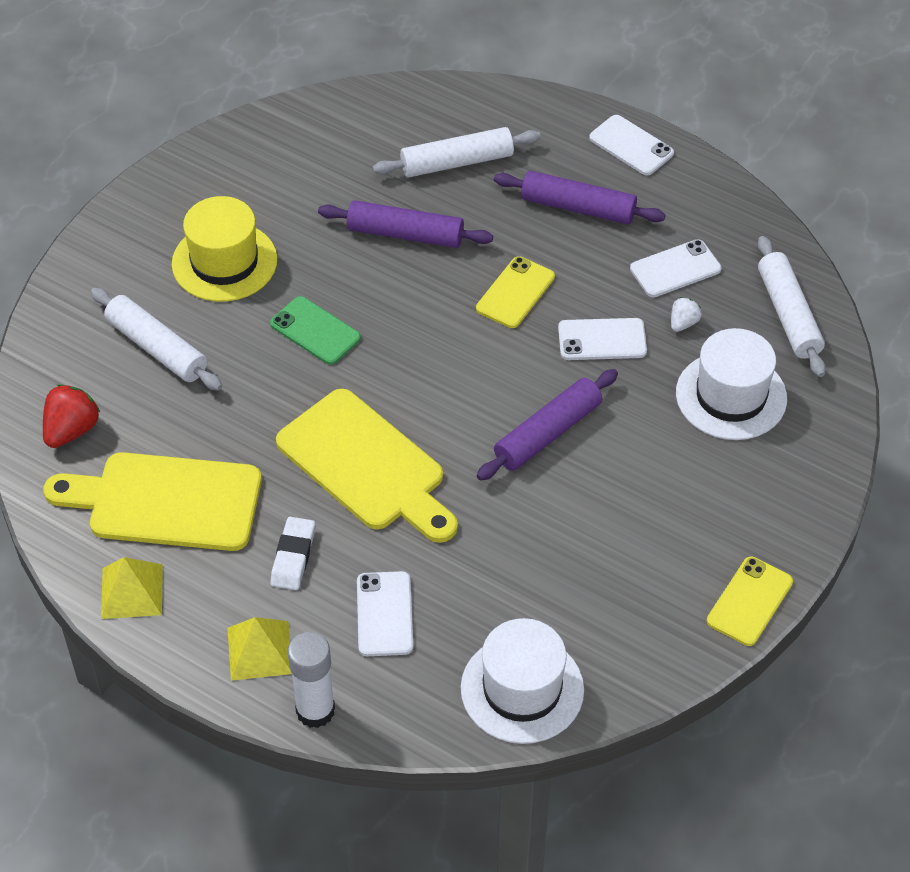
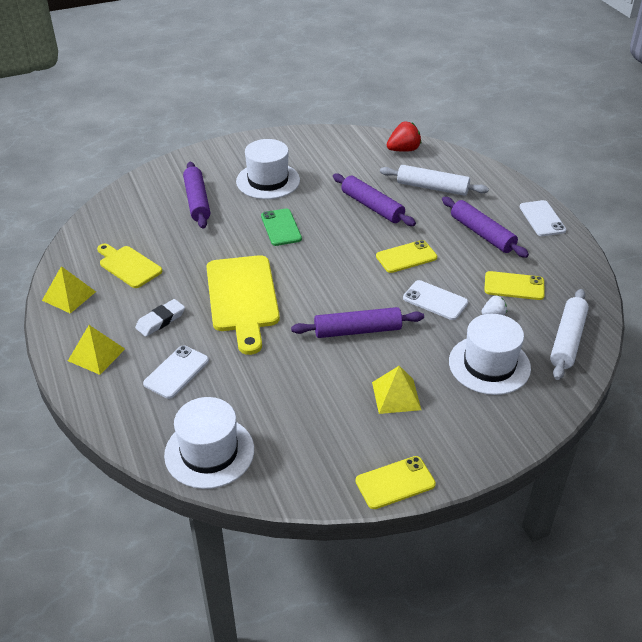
camera: 35 degrees right, 10 degrees down
red strawberry [43,384,101,448] -> red strawberry moved to [387,121,421,152]
yellow cutting board [43,452,262,551] -> yellow cutting board [97,243,163,288], size x0.59
white rolling pin [91,288,222,391] -> purple rolling pin [183,162,210,229]
yellow hat [172,196,277,302] -> white hat [236,139,300,199]
white glue stick [287,632,335,728] -> none
white phone [630,239,721,297] -> yellow phone [484,271,545,300]
none -> yellow pyramid [372,366,421,414]

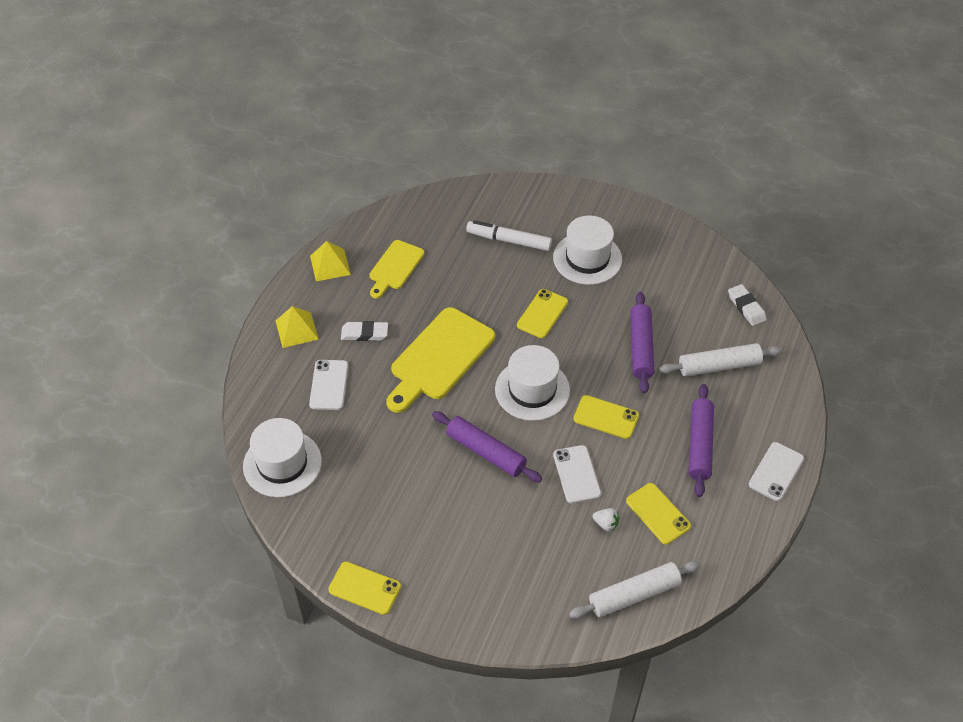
camera: 45 degrees right, 10 degrees up
yellow cutting board [97,243,163,288] -> yellow cutting board turned 150 degrees counterclockwise [369,240,425,298]
white phone [143,346,209,399] -> white phone turned 75 degrees counterclockwise [309,360,348,410]
purple rolling pin [183,162,210,229] -> white marker [466,220,552,251]
green phone [261,209,302,246] -> yellow phone [517,289,568,338]
yellow pyramid [372,366,421,414] -> none
white rolling pin [380,165,489,196] -> white rolling pin turned 75 degrees counterclockwise [659,343,782,377]
red strawberry [387,121,421,152] -> white eraser [728,284,766,326]
white hat [449,314,531,395] -> white hat moved to [495,345,570,421]

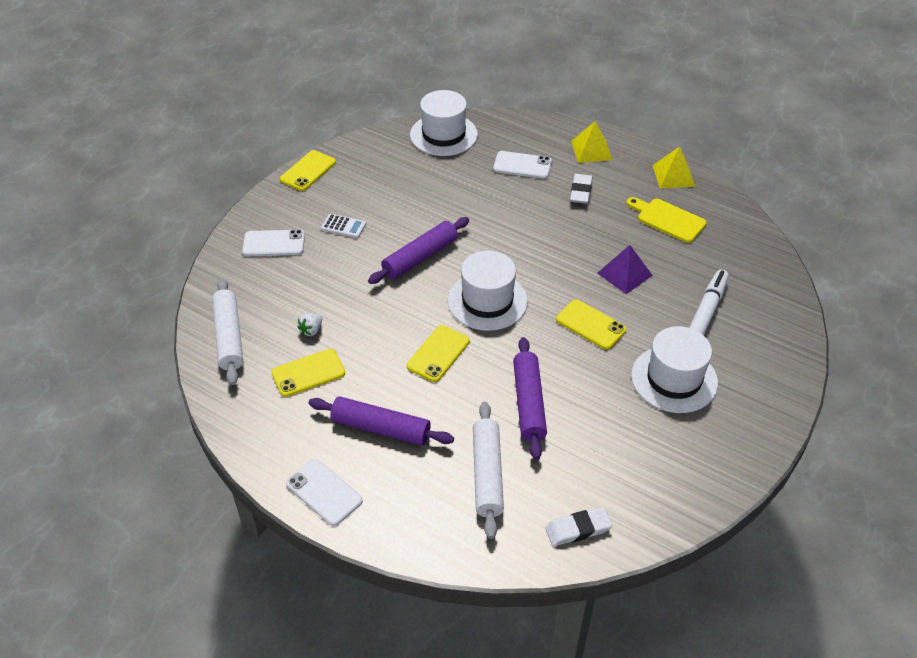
camera: 100 degrees right, 5 degrees down
yellow cutting board [386,307,495,413] -> none
white phone [553,445,601,503] -> white phone moved to [242,230,305,256]
purple rolling pin [630,292,654,394] -> purple rolling pin turned 75 degrees clockwise [513,337,547,460]
none -> white calculator [321,214,366,238]
none -> purple pyramid [597,245,653,294]

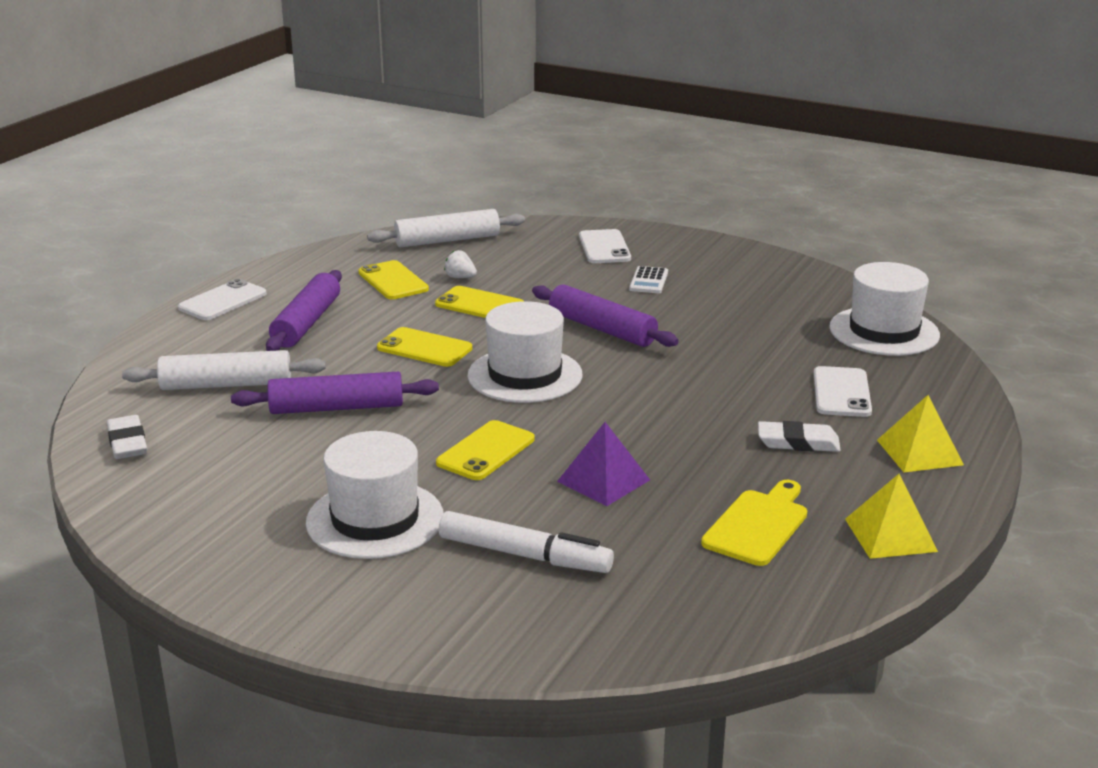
camera: 85 degrees right, 20 degrees down
yellow phone [280,150,336,191] -> yellow phone moved to [435,286,523,318]

